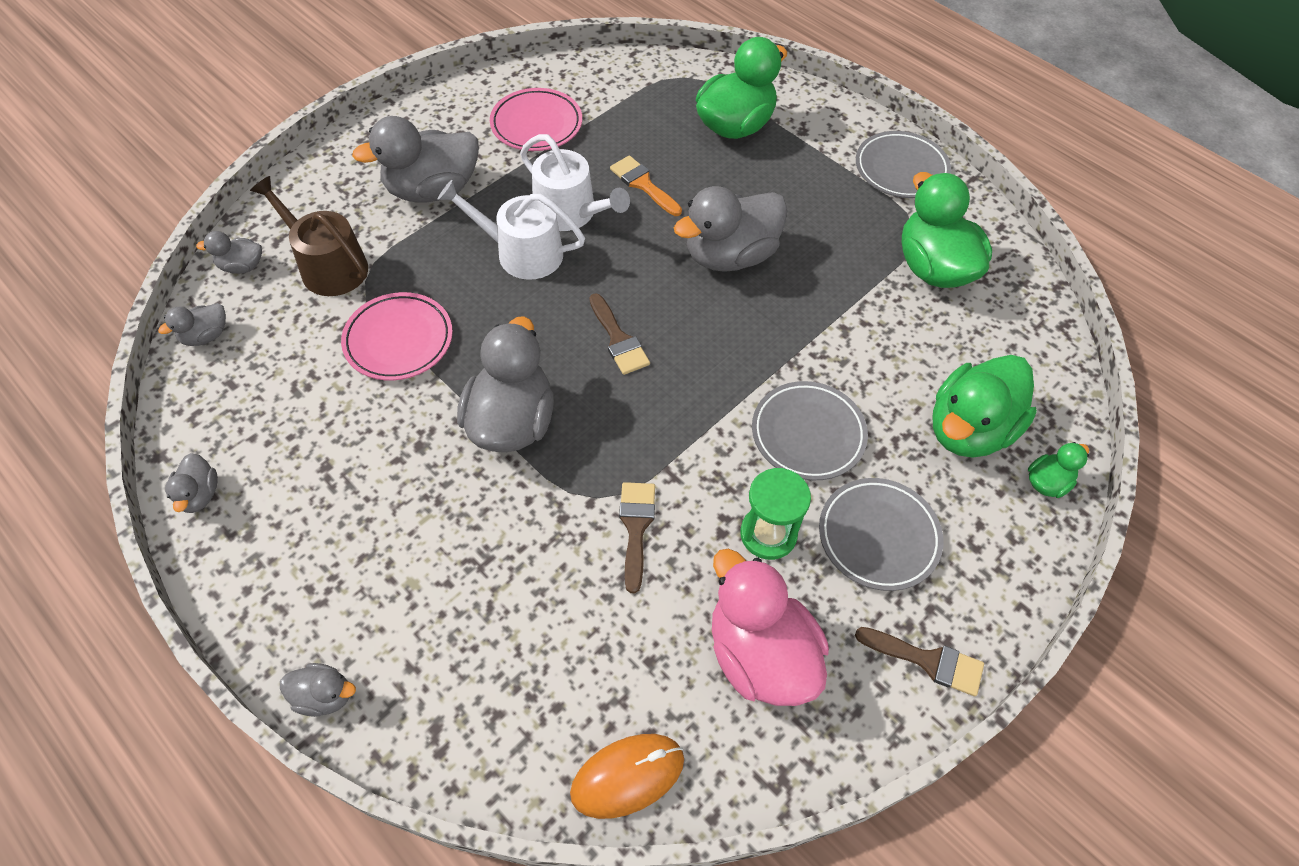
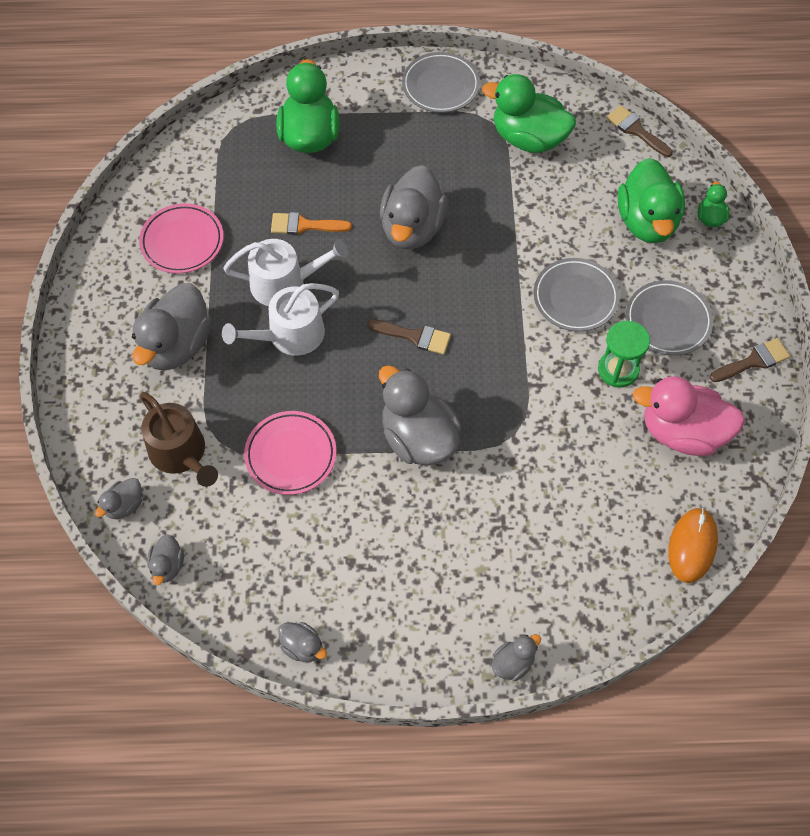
camera: 45 degrees left, 5 degrees up
brown watering can [250,176,368,296] -> brown watering can turned 120 degrees counterclockwise [140,392,218,487]
brown brush [619,482,655,593] -> brown brush moved to [606,105,673,157]

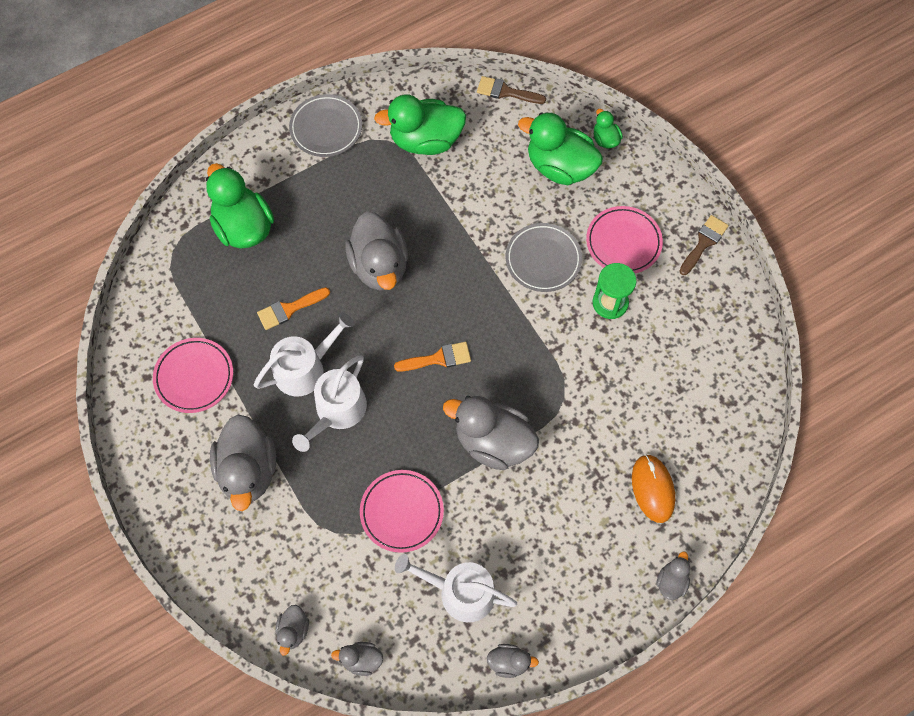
camera: 30 degrees left, 5 degrees up
brown watering can [140,392,218,487] -> none
grey duck [147,534,184,585] -> grey duck turned 120 degrees clockwise [331,642,383,676]
brown brush [367,319,451,355] -> orange brush [394,342,471,372]
green duck [618,158,685,243] -> green duck turned 150 degrees clockwise [518,112,603,185]
grey plate [626,280,714,356] -> pink plate [586,206,663,273]
pink duck [633,376,745,456] -> none
orange mouse [668,508,718,583] -> orange mouse moved to [632,454,675,523]
none -> white watering can [395,554,517,622]

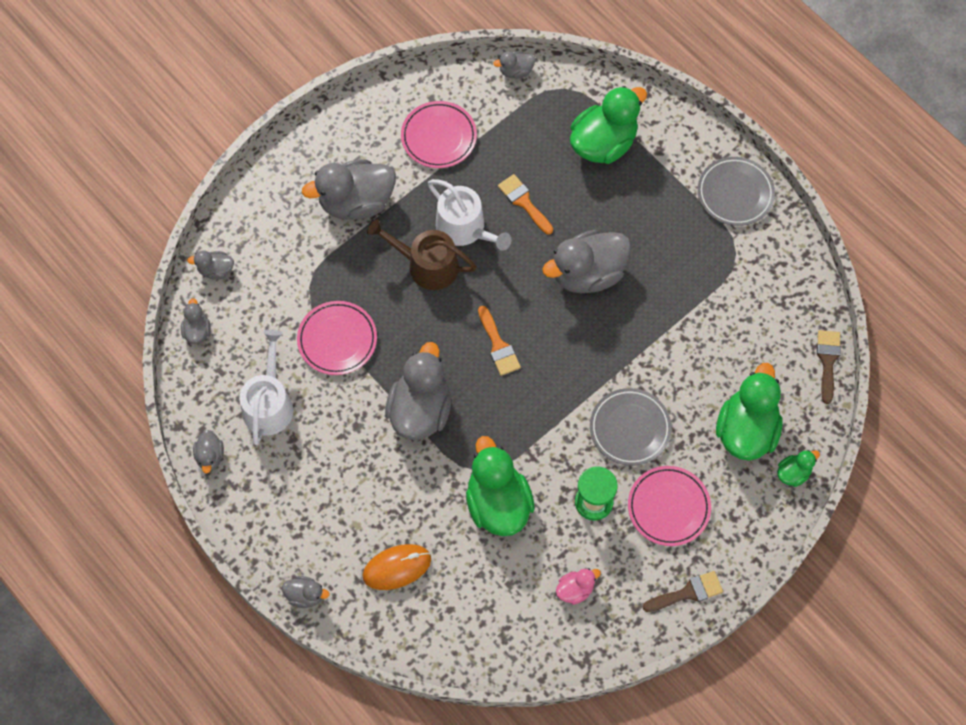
camera: 80 degrees right, 0 degrees up
white watering can [292,355,367,452] -> brown watering can [367,219,477,290]
green duck [374,94,466,155] -> green duck moved to [466,436,535,536]
brown brush [679,215,729,275] -> brown brush turned 45 degrees counterclockwise [643,571,723,612]
none -> grey duck [494,51,535,78]
none -> pink duck [556,568,601,605]

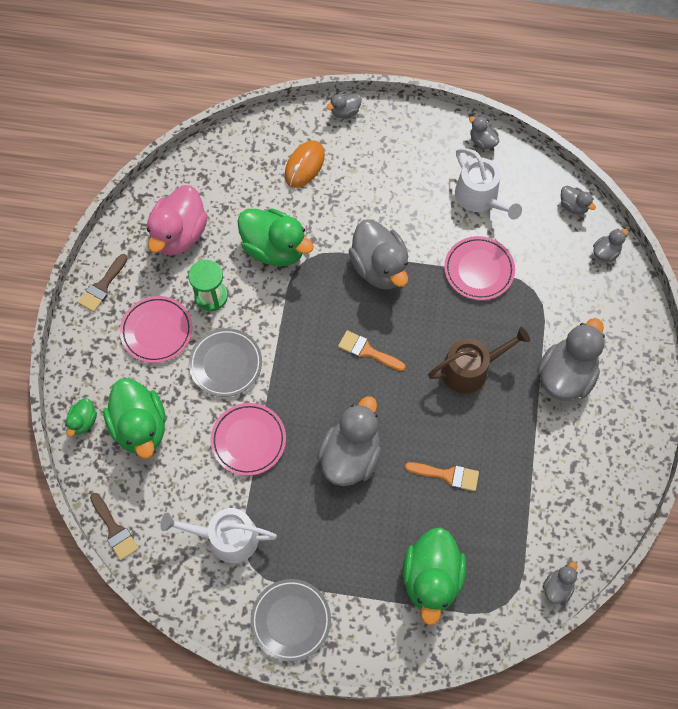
camera: 140 degrees right, 0 degrees up
pink plate [401,101,477,168] -> pink plate moved to [211,403,286,476]
white watering can [428,179,511,251] -> white watering can moved to [161,508,277,563]
pink duck [556,568,601,605] -> pink duck [147,185,208,256], size x2.11

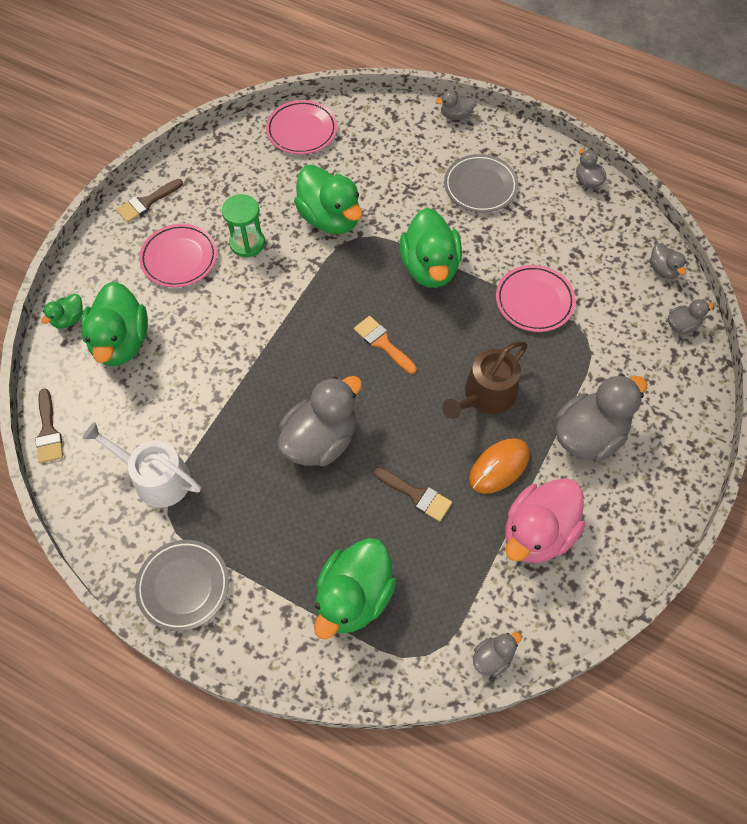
camera: 20 degrees right, 5 degrees down
pink duck [147,185,208,256] -> pink duck moved to [505,478,585,563]
grey plate [189,328,262,397] -> grey plate moved to [444,154,518,213]
pink plate [211,403,286,476] -> pink plate moved to [266,100,337,154]
orange mouse [284,141,325,188] -> orange mouse moved to [469,438,530,494]
grey duck [349,219,408,290] -> green duck [400,208,462,288]
orange brush [405,462,479,491] -> brown brush [373,467,452,522]
brown watering can [428,327,530,394] -> brown watering can turned 135 degrees clockwise [442,341,527,419]
white watering can [455,148,522,220] -> none

